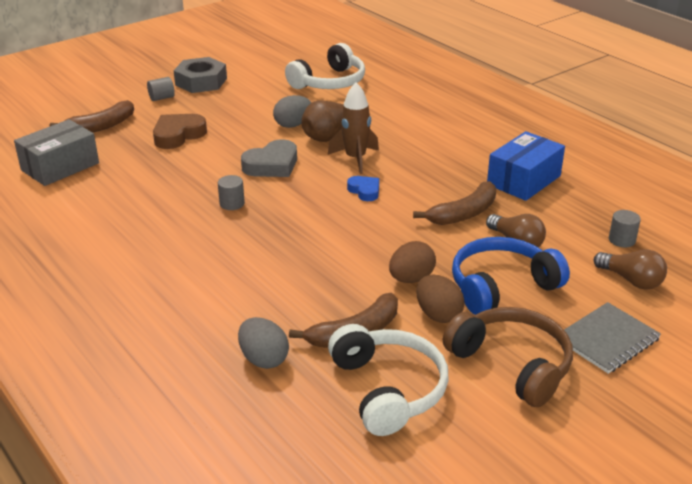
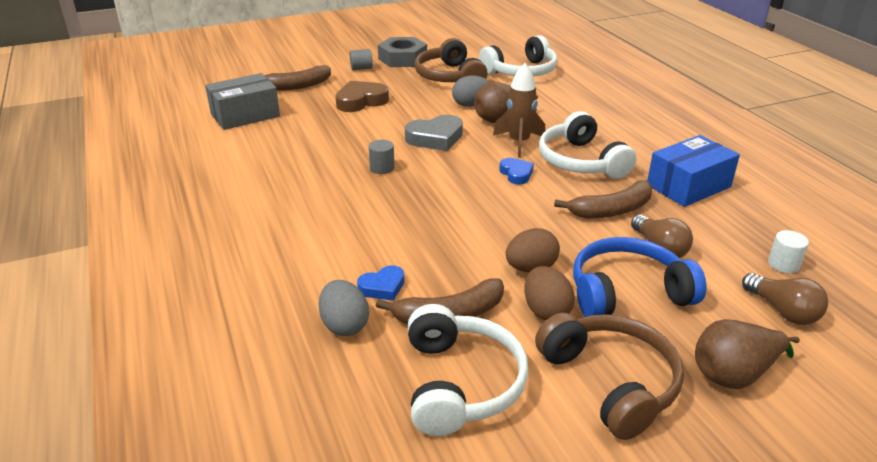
camera: 15 degrees right, 0 degrees up
grey notebook [564,302,661,374] -> brown pear [695,319,800,389]
grey cylinder [609,210,641,247] -> white cylinder [768,230,809,273]
none -> blue heart [357,265,404,301]
none -> brown headphones [414,38,487,82]
none -> white headphones [539,111,637,179]

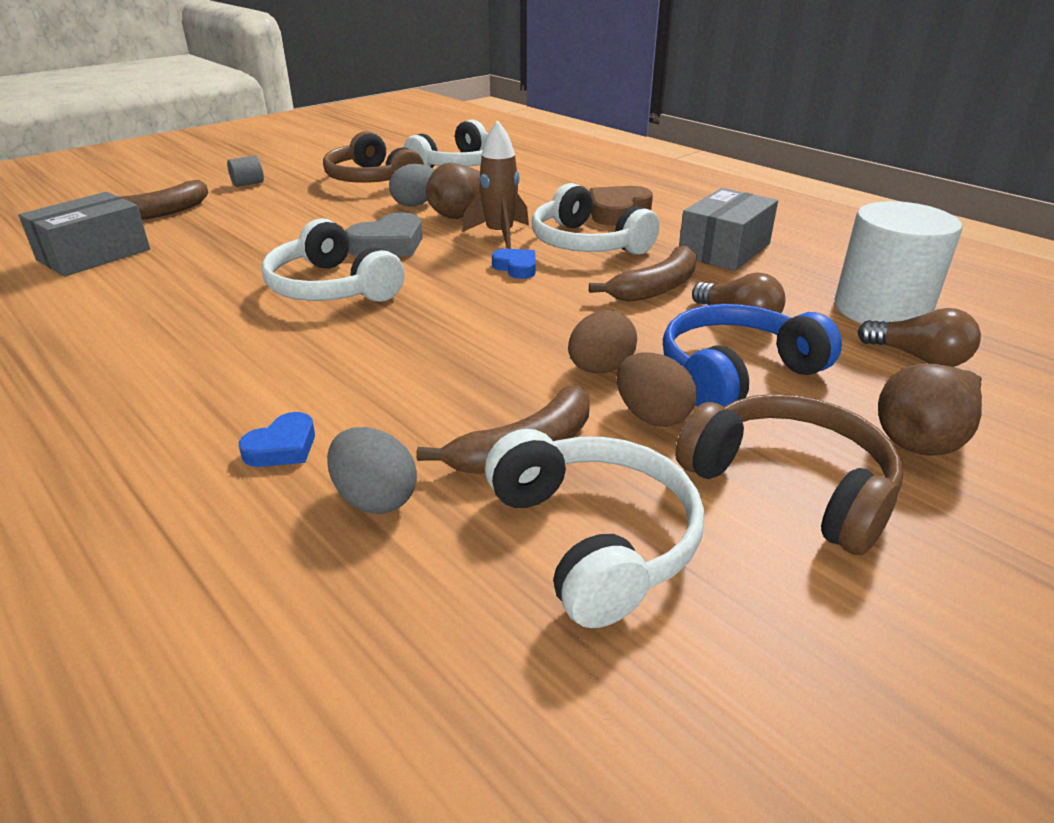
camera: 20 degrees left, 0 degrees up
brown heart [335,81,389,112] -> brown heart moved to [590,186,653,226]
blue heart [357,265,404,301] -> blue heart moved to [239,412,315,467]
grey cylinder [369,140,395,174] -> white headphones [262,218,405,302]
grey nut [378,37,427,67] -> none
blue box [647,135,740,207] -> grey box [679,188,778,271]
white cylinder [768,230,809,273] -> white cylinder [834,201,962,324], size x2.45

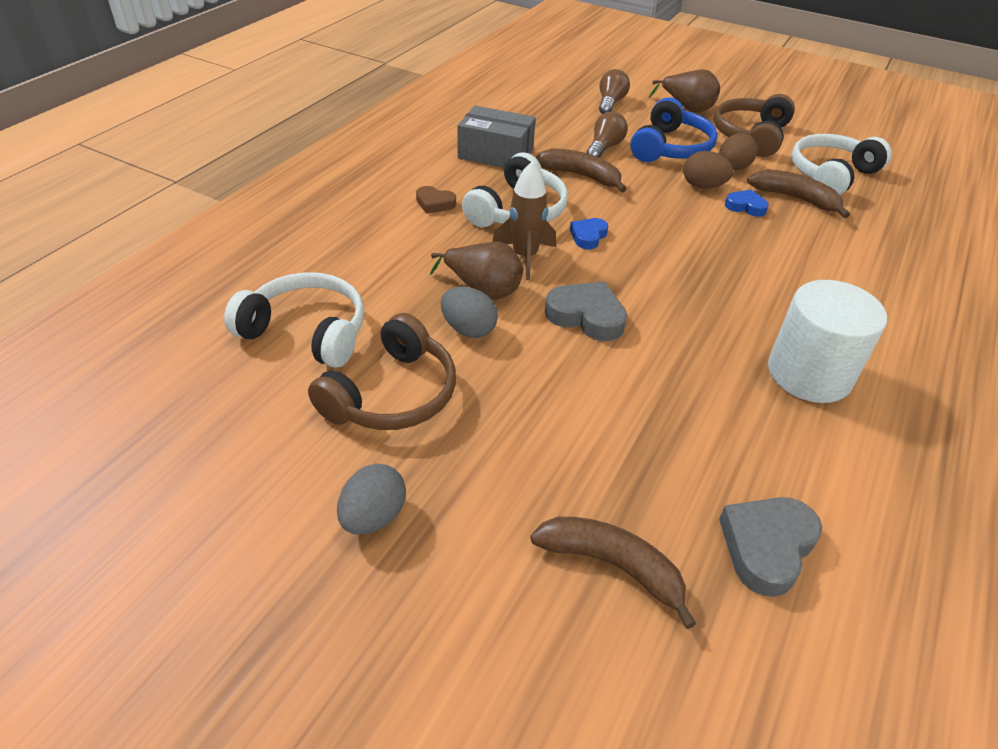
camera: 110 degrees left, 10 degrees up
grey box [18,192,150,277] -> grey heart [719,497,822,597]
grey cylinder [227,156,264,187] -> none
blue heart [239,412,315,467] -> blue heart moved to [725,190,769,217]
white headphones [262,218,405,302] -> none
grey egg [327,427,417,514] -> grey egg moved to [337,464,406,535]
brown heart [590,186,653,226] -> brown heart [416,186,456,214], size x0.60
blue headphones [663,304,842,407] -> blue headphones turned 105 degrees counterclockwise [630,97,718,162]
white cylinder [834,201,962,324] -> white cylinder moved to [768,280,887,403]

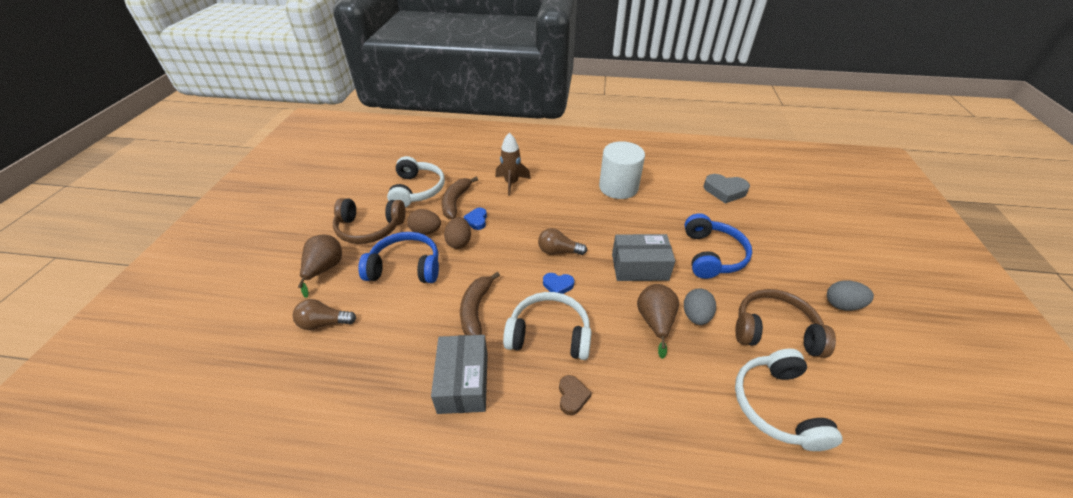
camera: 110 degrees left, 0 degrees up
brown rocket [492,162,556,280] -> brown rocket moved to [495,133,531,196]
brown banana [530,516,697,629] -> none
grey heart [545,281,627,341] -> grey box [612,234,675,281]
brown light bulb [586,111,628,157] -> brown light bulb moved to [538,228,587,255]
white headphones [791,134,892,195] -> white headphones turned 120 degrees counterclockwise [387,156,445,208]
none -> blue headphones [684,213,752,279]

